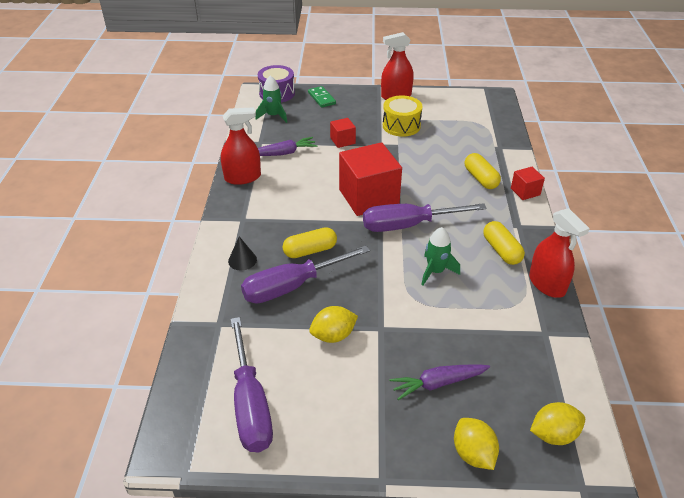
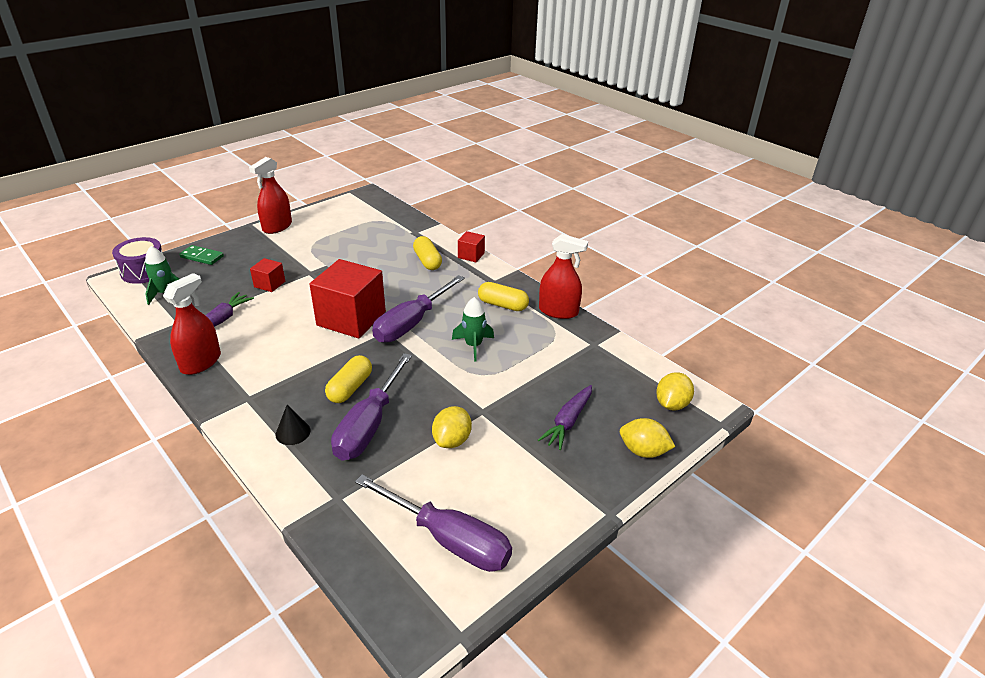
camera: 45 degrees left, 5 degrees down
yellow drum [383,95,422,137] -> none
yellow capsule [465,153,501,189] -> yellow capsule turned 45 degrees clockwise [413,236,442,270]

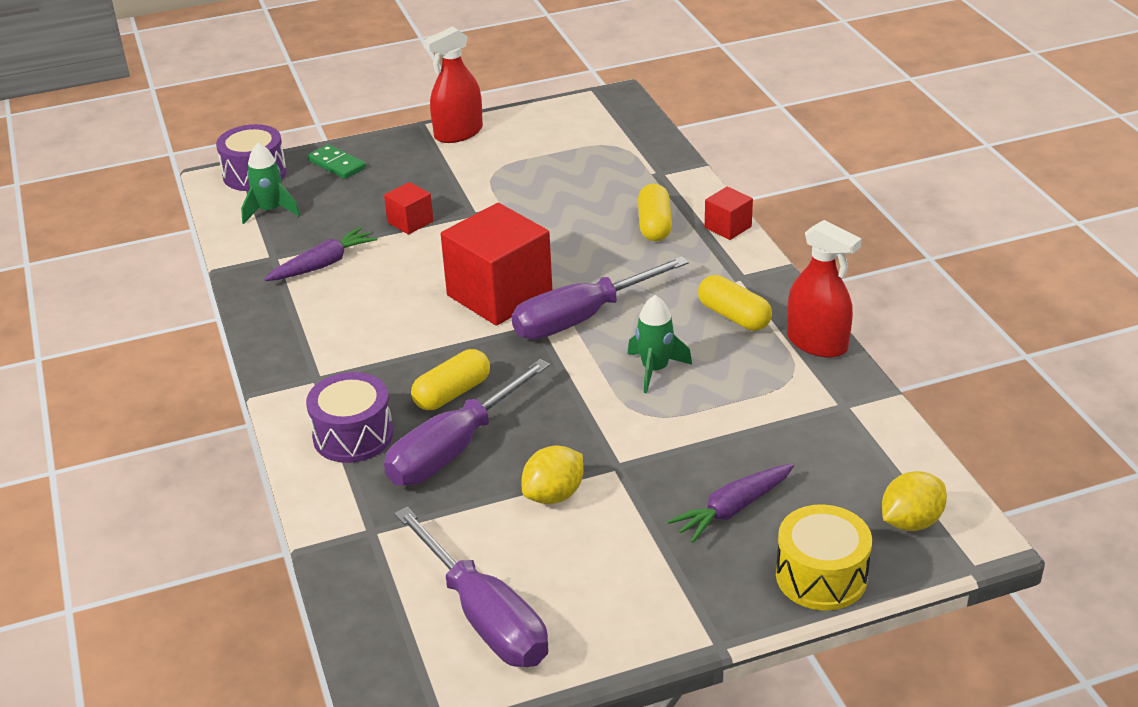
camera: 25 degrees right, 0 degrees up
red spray bottle [163,273,221,375] -> none
black cone [276,405,310,445] -> purple drum [306,372,393,463]
yellow lemon [620,418,675,458] -> yellow drum [776,504,872,610]

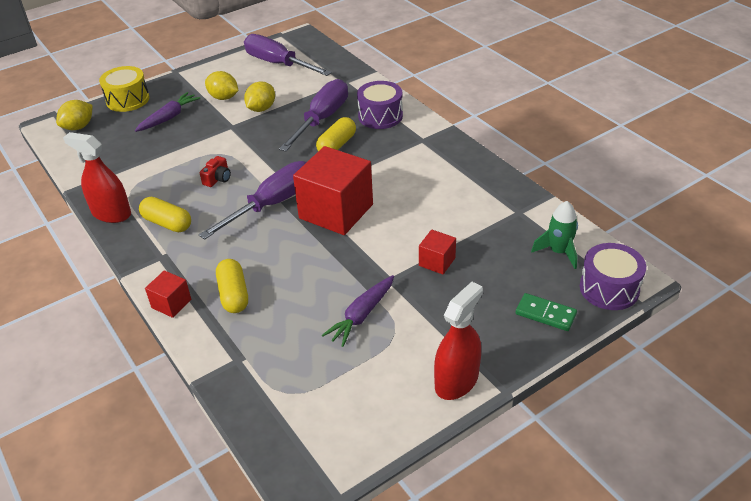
camera: 165 degrees right, 5 degrees up
purple carrot [264,227,378,281] -> purple carrot moved to [322,275,394,347]
green rocket [628,295,692,393] -> red camera [200,156,231,187]
none -> yellow lemon [205,71,238,100]

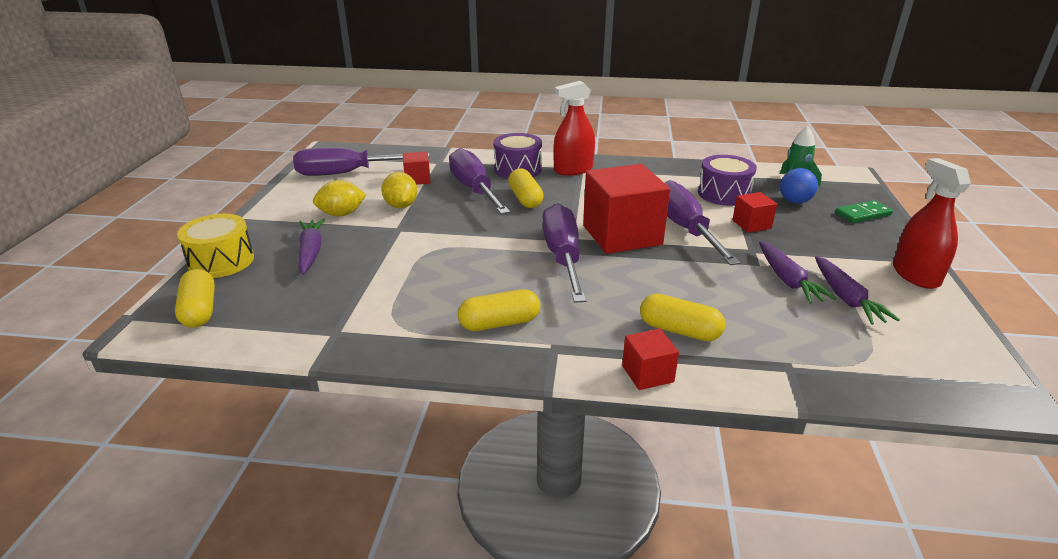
camera: 50 degrees left, 10 degrees down
yellow lemon [56,100,93,130] -> yellow capsule [175,269,215,328]
red spray bottle [63,132,131,223] -> red spray bottle moved to [553,81,595,175]
red camera [200,156,231,187] -> none
purple drum [580,243,646,310] -> purple drum moved to [698,155,757,206]
none -> red cube [403,151,431,185]
none -> purple screwdriver [665,180,740,265]
none -> blue ball [780,168,818,204]
none -> purple carrot [815,256,900,325]

